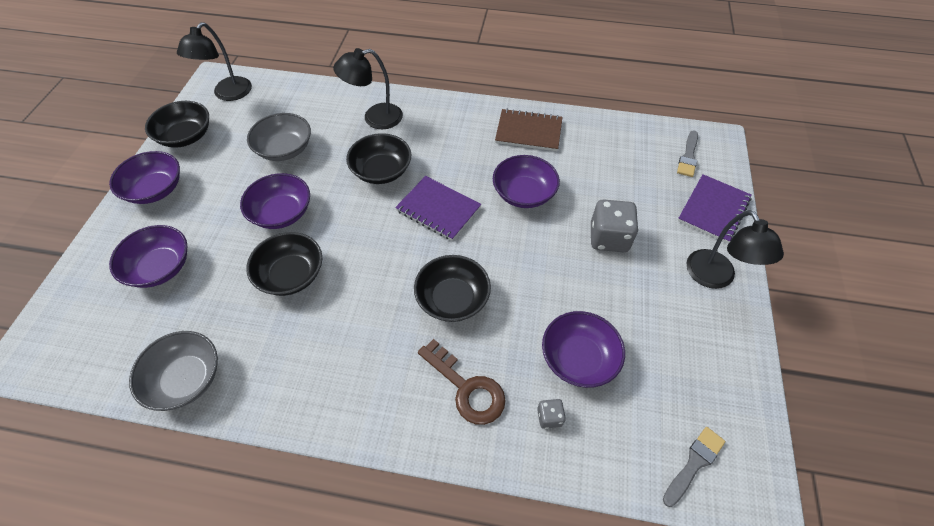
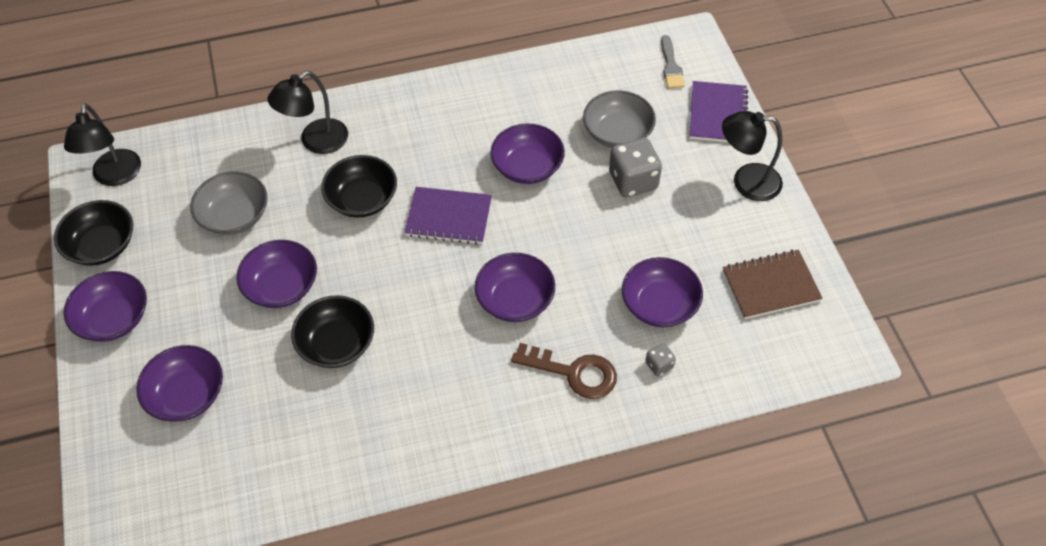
camera: 25 degrees left, 0 degrees up
grey bowl [129,331,218,411] -> grey bowl moved to [583,90,656,148]
black bowl [414,255,491,322] -> purple bowl [475,253,555,322]
brown notebook [495,109,563,151] -> brown notebook moved to [723,249,823,319]
grey brush [663,427,725,507] -> none
black lamp [686,210,784,289] -> black lamp turned 135 degrees clockwise [722,111,783,201]

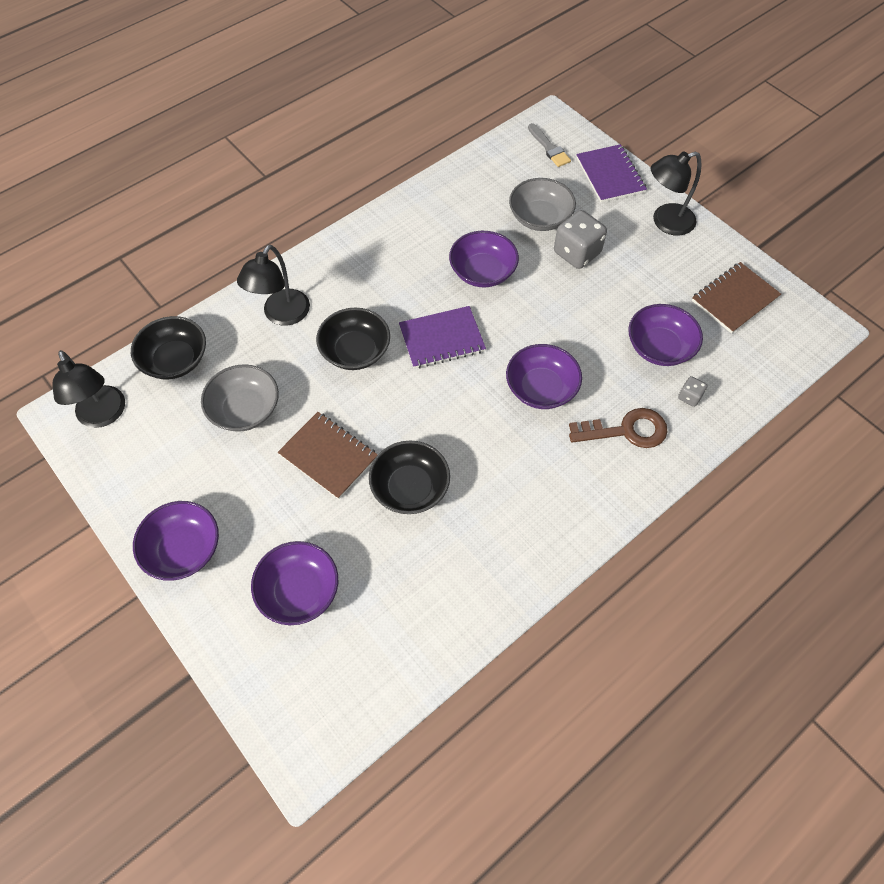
camera: 25 degrees left, 5 degrees up
black bowl [54,200,133,266] -> black bowl moved to [131,316,206,379]
purple bowl [236,240,317,308] -> brown notebook [278,412,378,499]

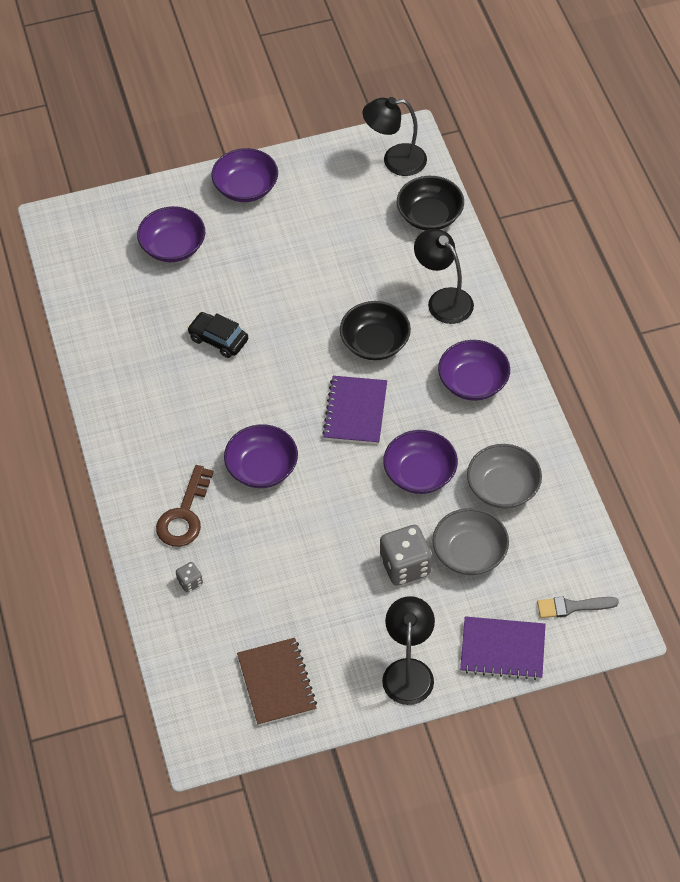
camera: 115 degrees right, 5 degrees down
grey bowl [201,364,279,432] -> grey bowl moved to [467,444,542,509]
brown notebook [278,412,378,499] -> none
black bowl [369,441,450,514] -> black car [187,312,248,358]
purple bowl [628,304,703,366] -> purple bowl moved to [438,340,510,401]

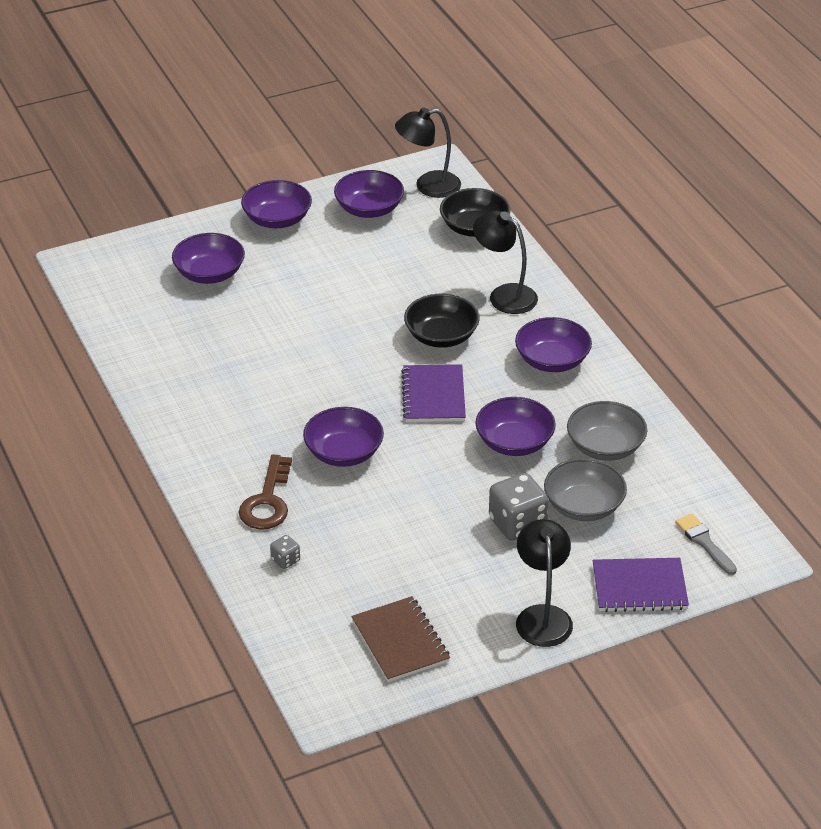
camera: 10 degrees left, 15 degrees down
black car [187,312,248,358] -> none
grey brush [537,597,619,618] -> grey brush turned 75 degrees clockwise [675,514,737,575]
none -> purple bowl [334,170,404,218]

